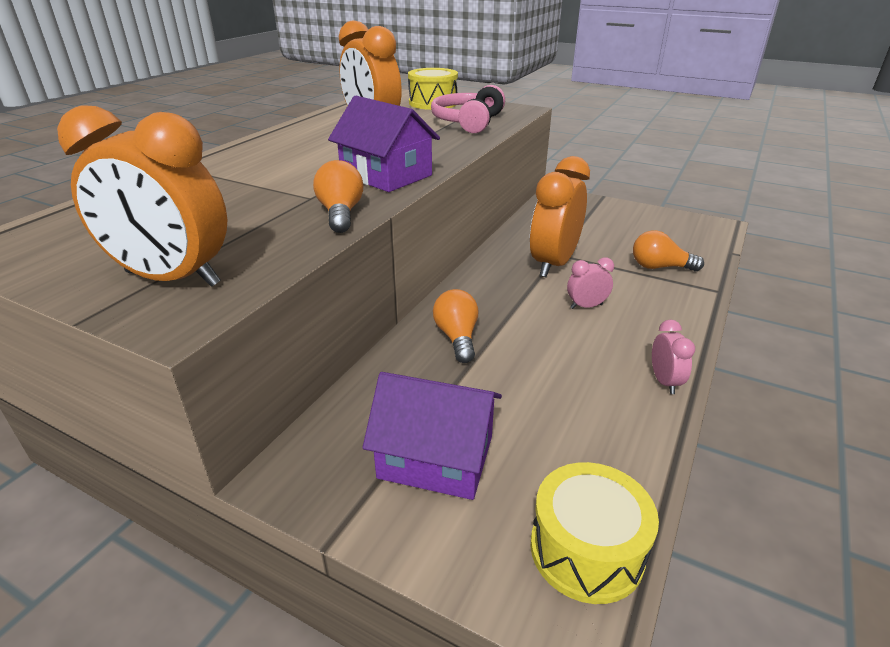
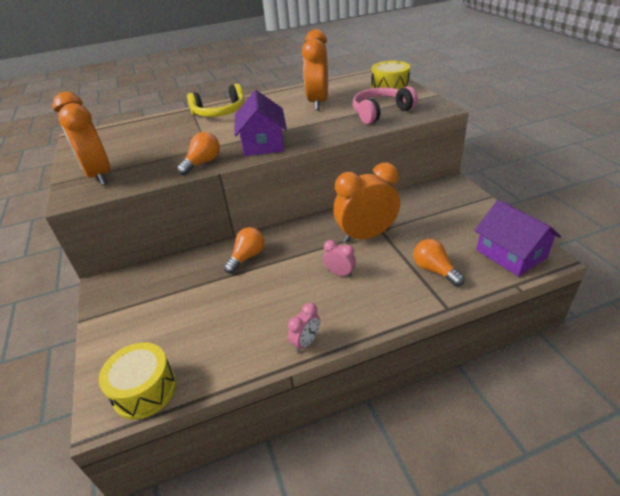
camera: 45 degrees right, 5 degrees up
purple house [362,372,502,500] -> purple house moved to [474,200,561,277]
none -> yellow headphones [187,83,245,117]

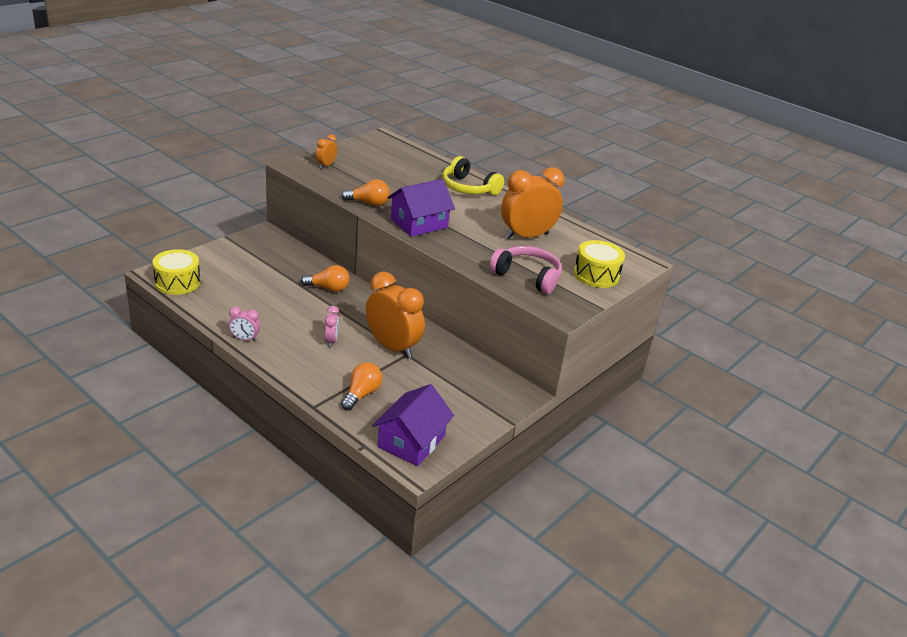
camera: 55 degrees right, 5 degrees down
orange clock [52,92,110,186] -> orange clock [316,135,337,169], size x0.46

